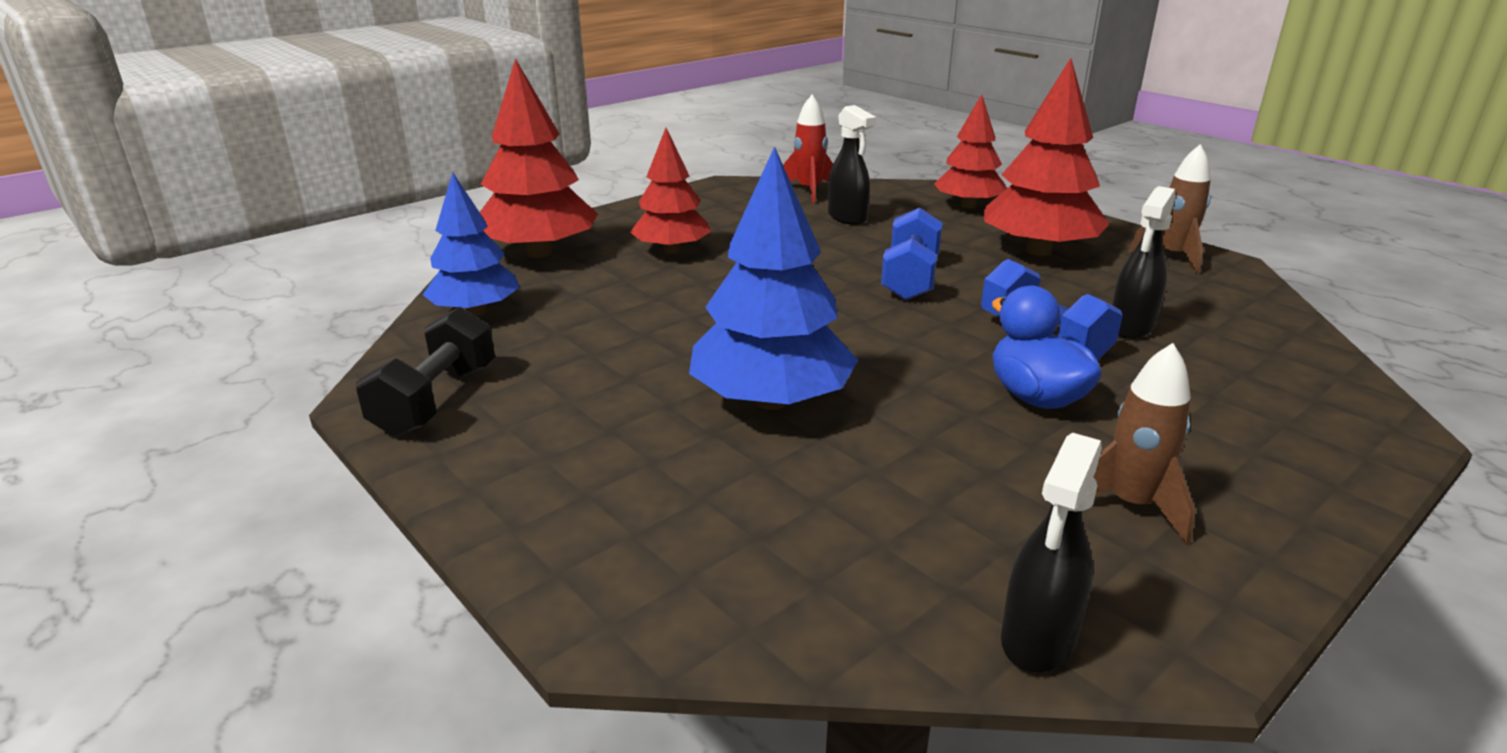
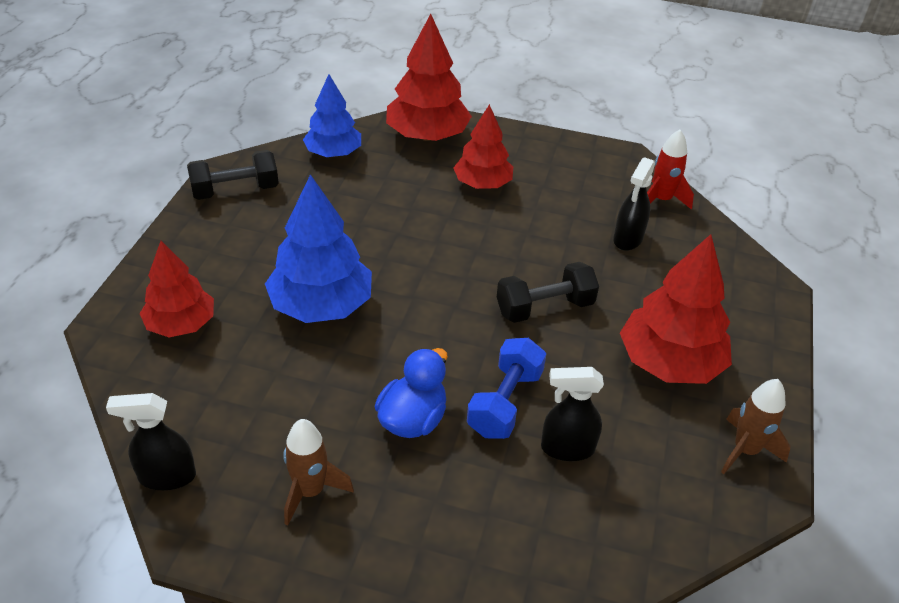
camera: 55 degrees right, 15 degrees up
blue dumbbell [881,208,943,300] -> black dumbbell [497,262,599,323]
red tree [934,94,1006,209] -> red tree moved to [139,241,214,337]

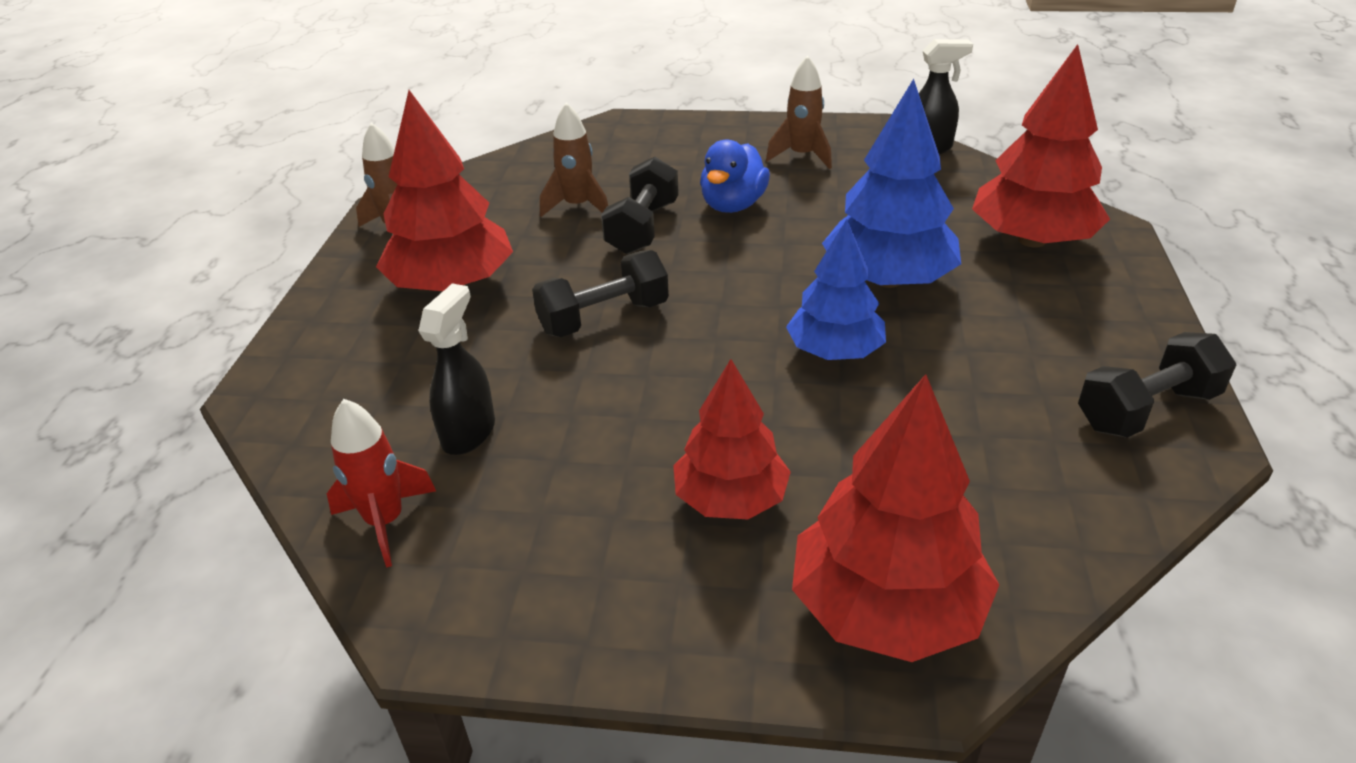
camera: 175 degrees right, 5 degrees down
red tree [139,241,214,337] -> red tree [972,44,1110,248], size x1.50
blue tree [303,74,361,157] -> blue tree moved to [786,219,886,360]
blue dumbbell [467,338,546,439] -> black dumbbell [601,157,679,255]
black spray bottle [541,367,604,461] -> brown rocket [540,102,608,217]

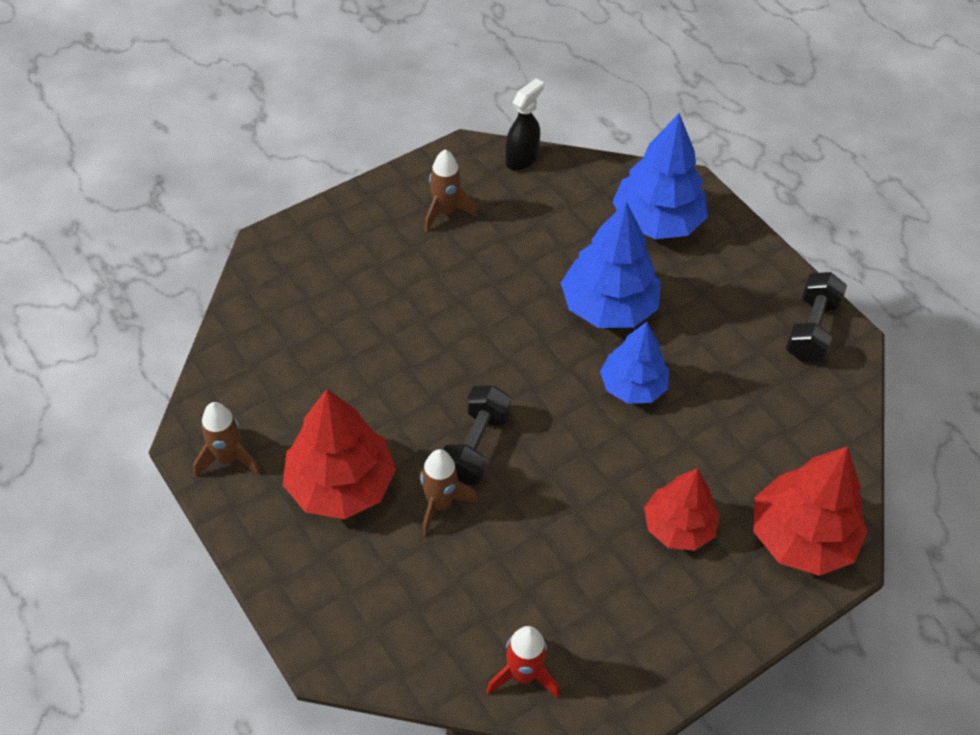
camera: 45 degrees left, 15 degrees up
black spray bottle [418,283,495,455] -> none
brown rocket [540,102,608,217] -> brown rocket moved to [418,449,478,536]
black dumbbell [601,157,679,255] -> none
blue duck [700,139,770,213] -> none
red tree [972,44,1110,248] -> blue tree [612,113,708,239]

